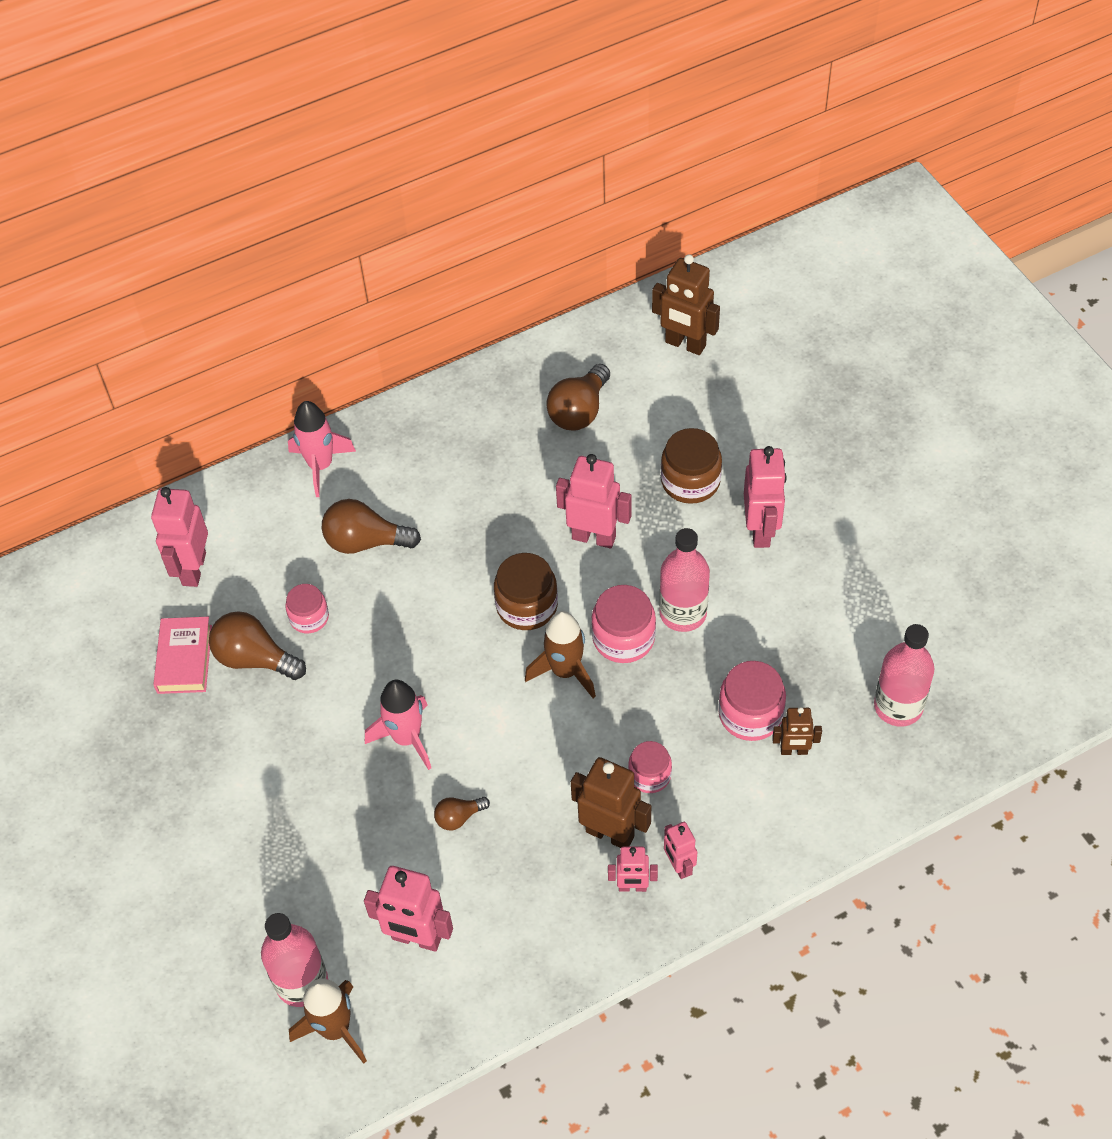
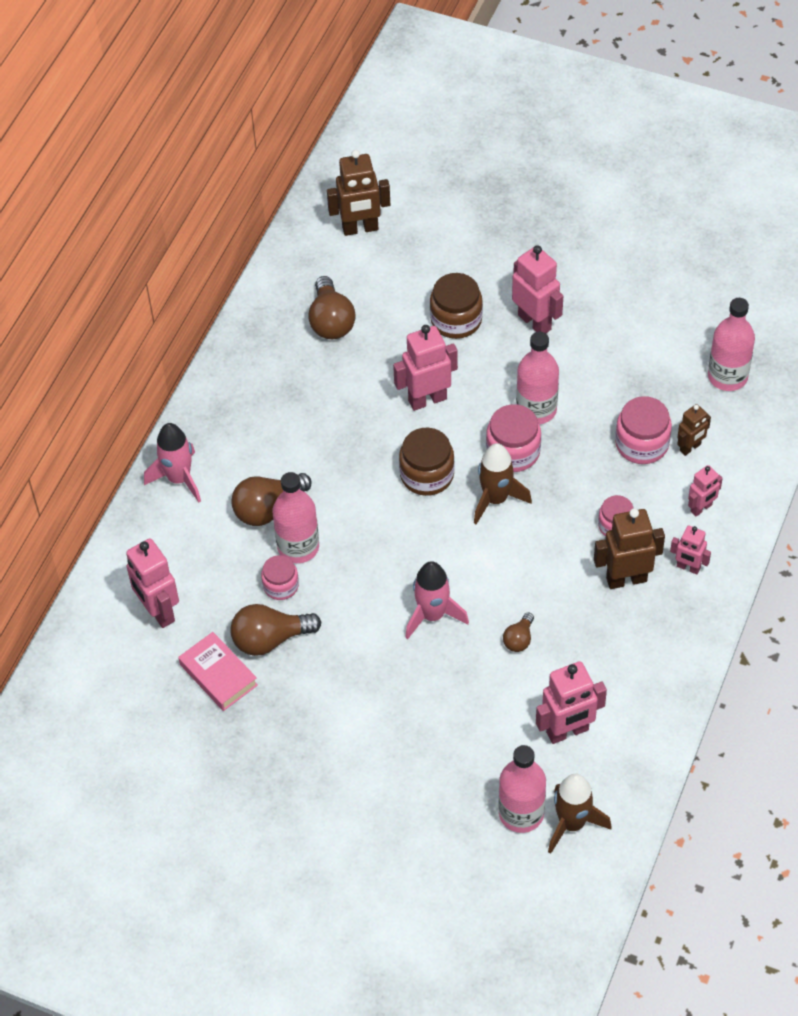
camera: 40 degrees left, 0 degrees up
pink robot [608,847,658,892] -> pink robot moved to [688,465,723,516]
none -> pink bottle [272,472,319,563]

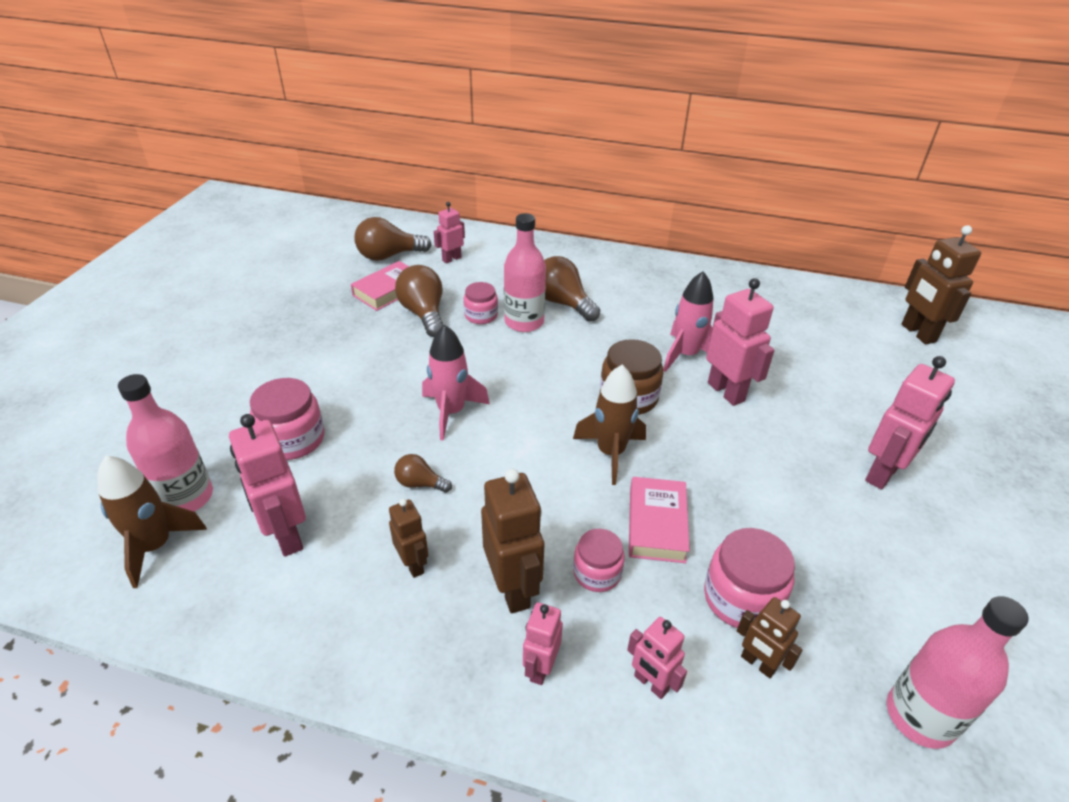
camera: 80 degrees right, 15 degrees down
pink robot [126,538,179,628] -> pink robot [434,202,465,264], size x0.59
pink rocket [144,423,201,503] -> pink rocket moved to [663,271,714,372]
brown light bulb [308,276,356,339] -> brown light bulb moved to [354,217,432,261]
brown jar [430,273,483,339] -> none
pink jar [486,404,541,472] -> pink jar moved to [250,378,324,460]
pink bottle [516,332,559,424] -> none
none -> brown robot [389,499,428,578]
none -> pink book [629,477,690,563]

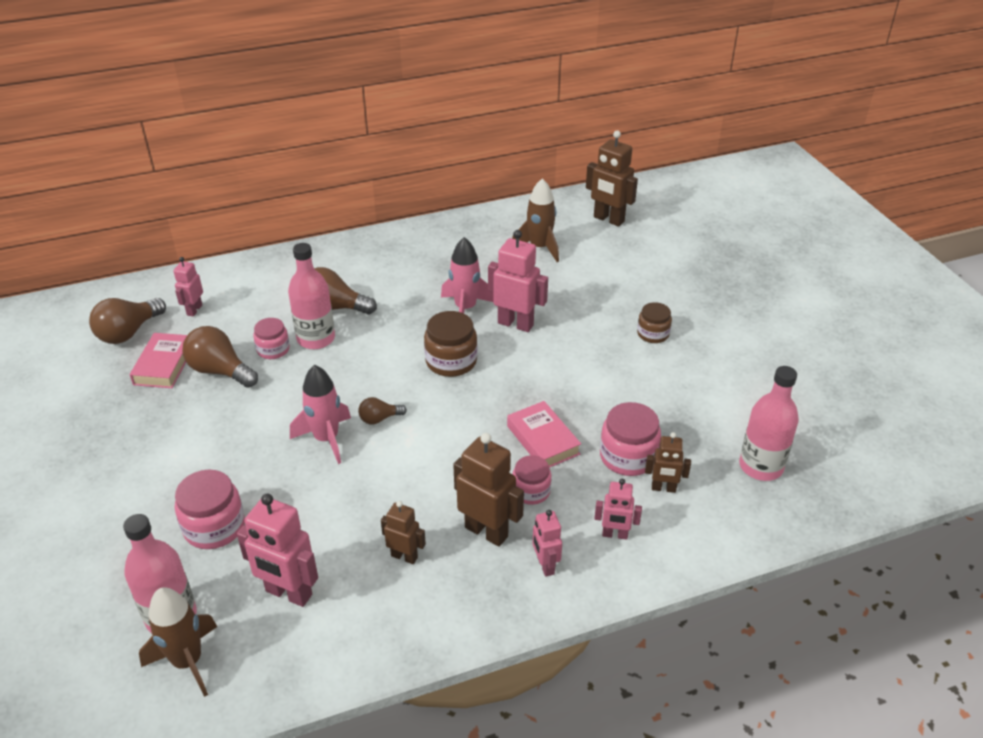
camera: 35 degrees left, 0 degrees up
brown light bulb [394,454,452,493] -> brown light bulb moved to [358,397,407,424]
brown rocket [573,365,646,485] -> brown rocket moved to [512,178,559,262]
pink robot [865,356,955,489] -> brown jar [637,302,672,343]

